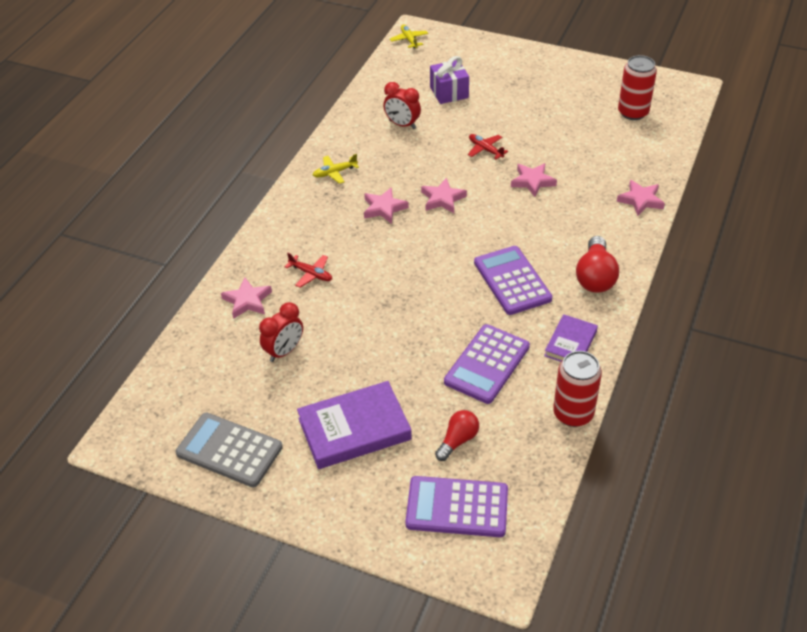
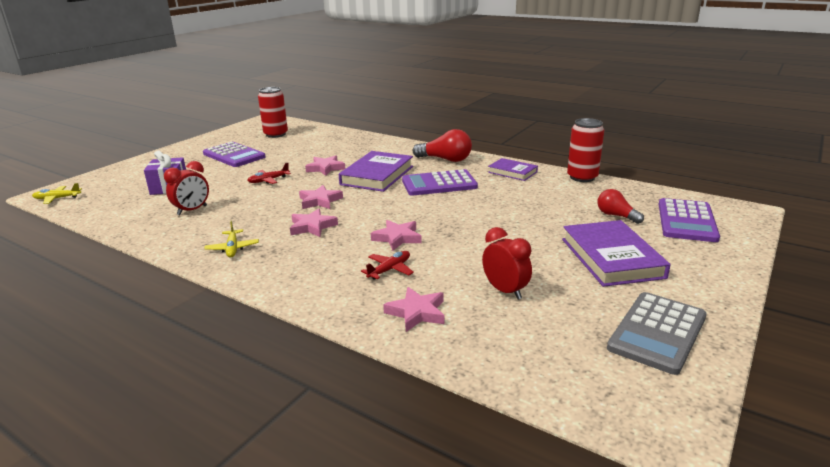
camera: 80 degrees left, 20 degrees down
purple calculator [444,324,530,404] -> purple calculator moved to [203,142,266,167]
pink star [617,180,665,216] -> pink star moved to [371,220,422,251]
none -> purple book [339,151,413,192]

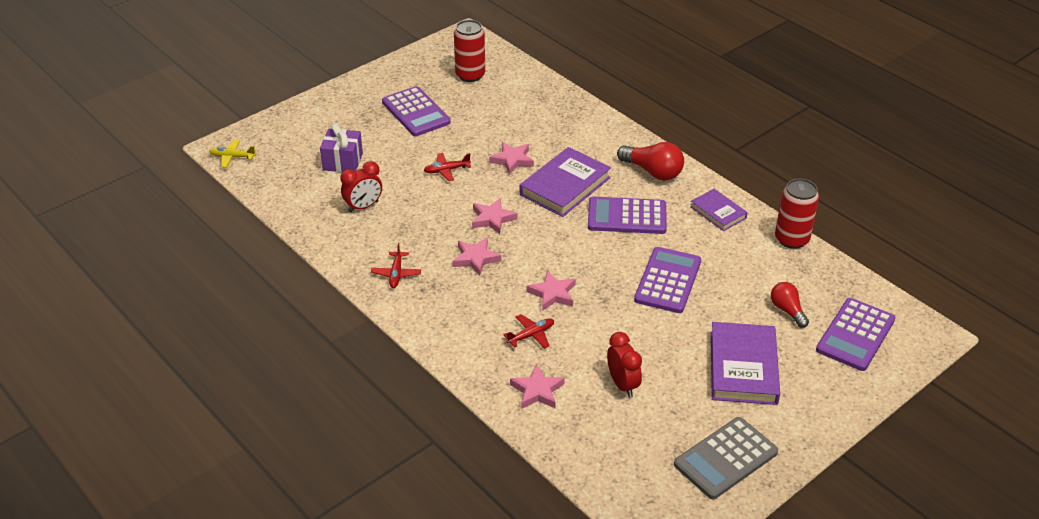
camera: 15 degrees right, 15 degrees up
yellow plane [204,220,259,257] -> red plane [371,243,421,288]
none -> purple calculator [634,247,701,313]

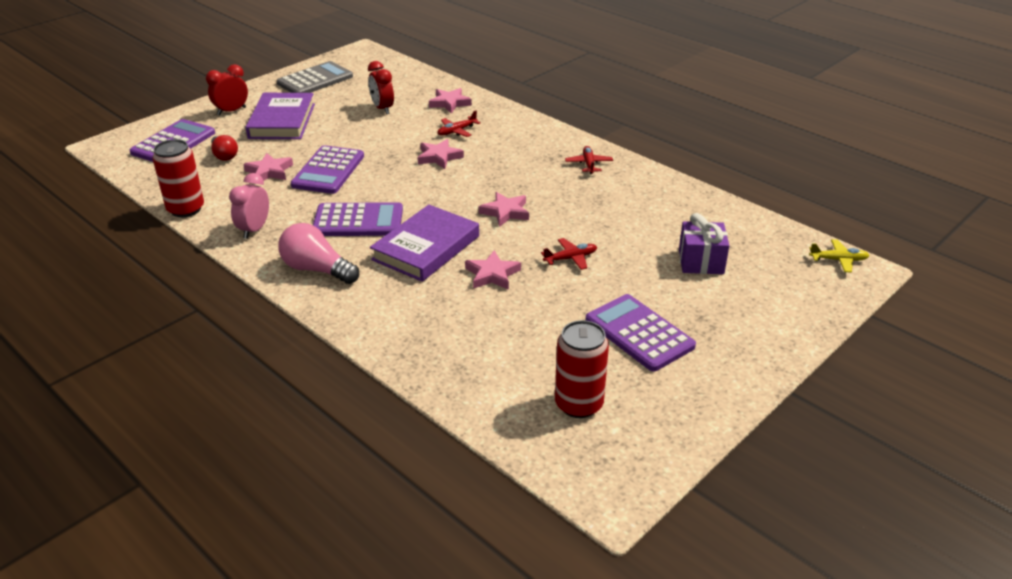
camera: 175 degrees right, 5 degrees down
red clock [341,161,382,212] -> red clock moved to [206,64,248,115]
pink star [452,237,501,276] -> pink star moved to [243,153,293,180]
red light bulb [617,142,684,180] -> pink light bulb [278,223,359,284]
purple book [690,189,748,231] -> pink clock [229,173,269,239]

